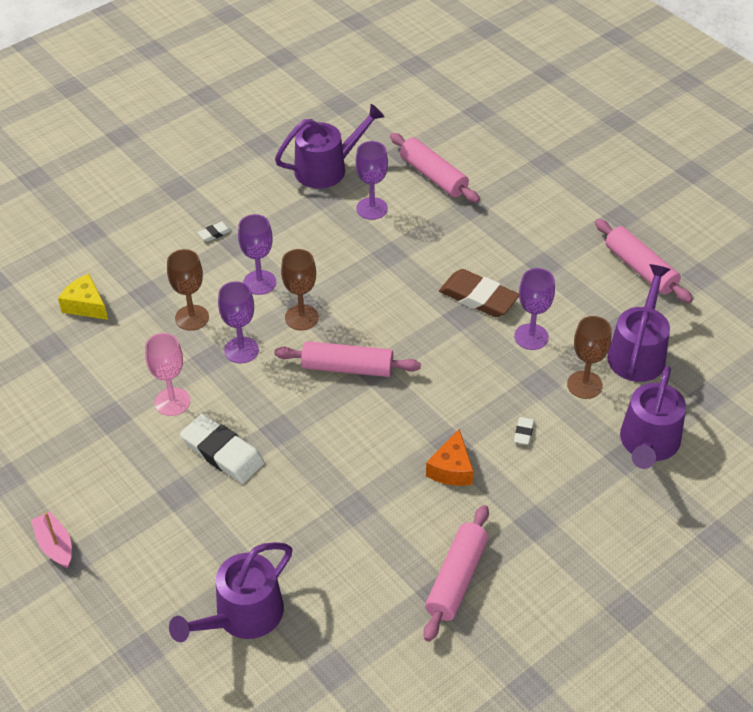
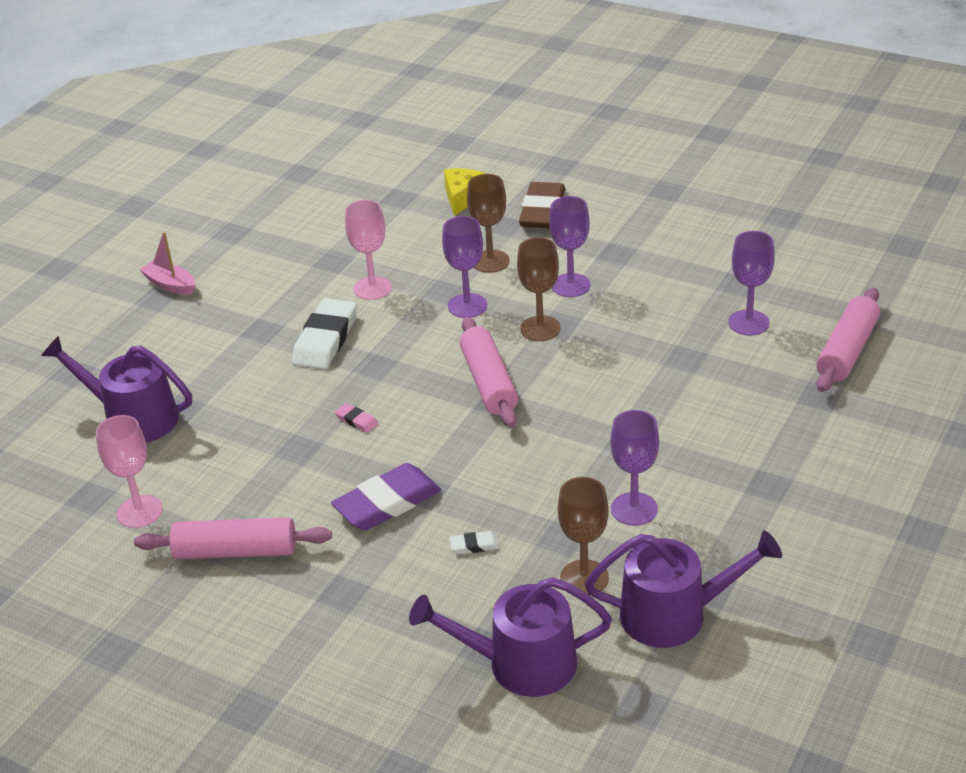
camera: 70 degrees right, 10 degrees down
pink boat [31,511,72,568] -> pink boat turned 90 degrees counterclockwise [139,232,195,295]
white eraser [198,222,232,242] -> none
purple watering can [275,104,384,189] -> none
orange cheese [426,429,474,486] -> purple eraser [331,463,441,531]
brown eraser [439,269,519,317] -> brown eraser moved to [519,182,565,228]
pink rolling pin [595,219,693,303] -> none
none -> pink goblet [96,415,163,528]
none -> pink eraser [335,403,378,433]

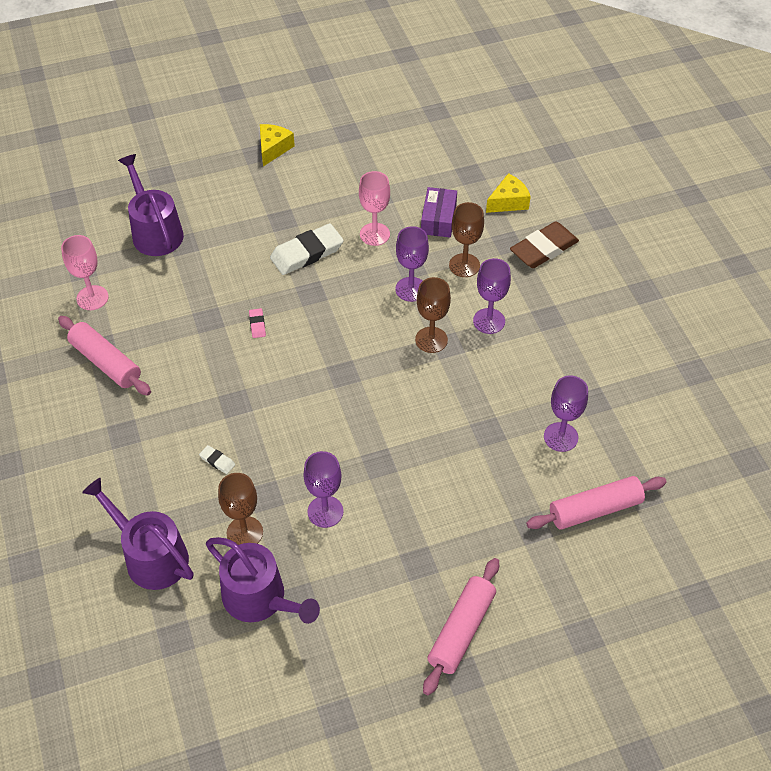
camera: 40 degrees right, 15 degrees up
pink boat [139,232,195,295] -> yellow cheese [260,124,295,166]
purple eraser [331,463,441,531] -> none
pink rolling pin [460,317,518,428] -> pink rolling pin moved to [423,558,499,695]
none -> purple box [421,187,457,237]

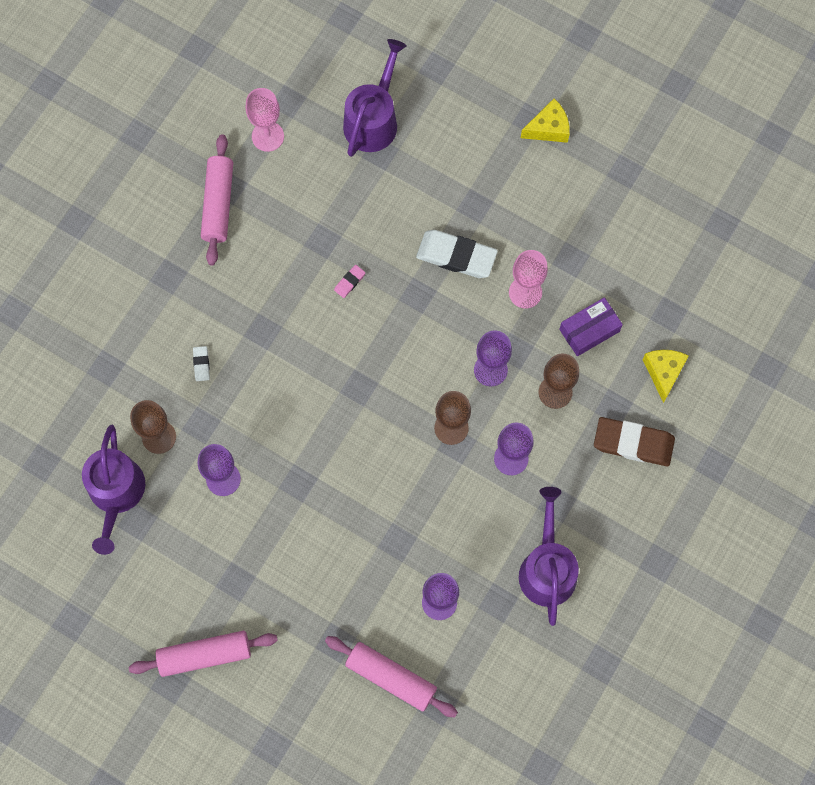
camera: 50 degrees right, 20 degrees up
purple watering can [82,478,194,590] -> purple watering can moved to [519,487,579,626]
yellow cheese [486,173,531,213] -> yellow cheese turned 105 degrees counterclockwise [642,350,689,403]

